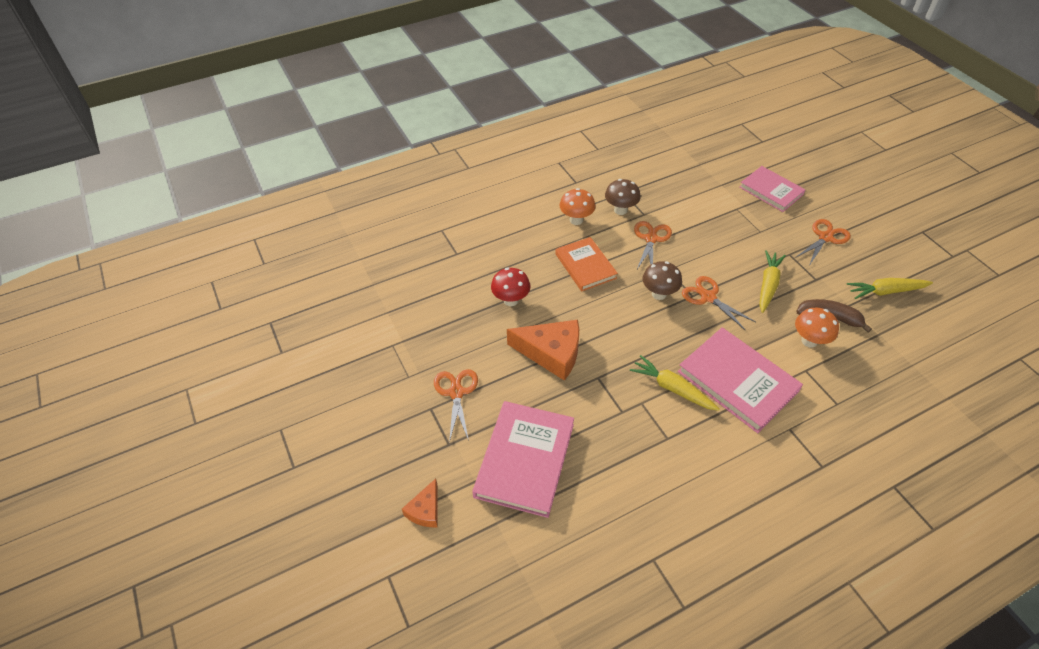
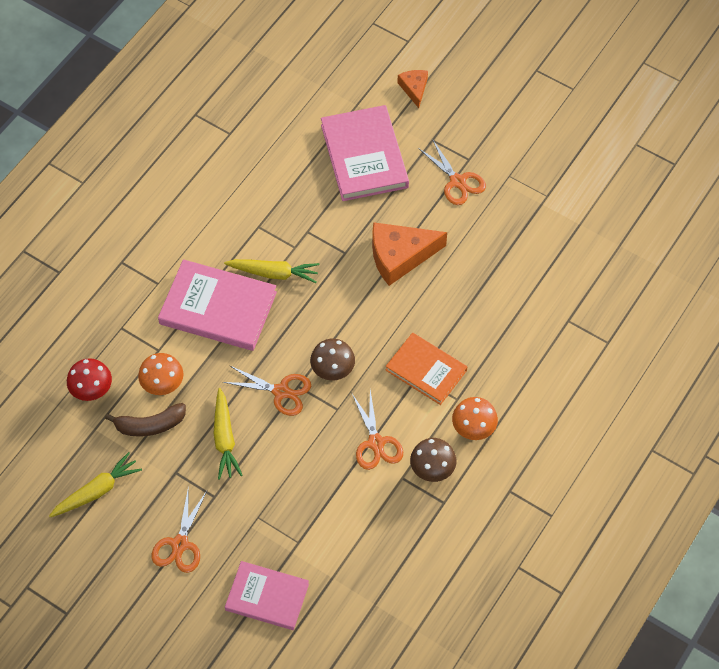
camera: 150 degrees right, 10 degrees up
red mushroom [491,268,531,306] -> red mushroom moved to [67,358,112,401]

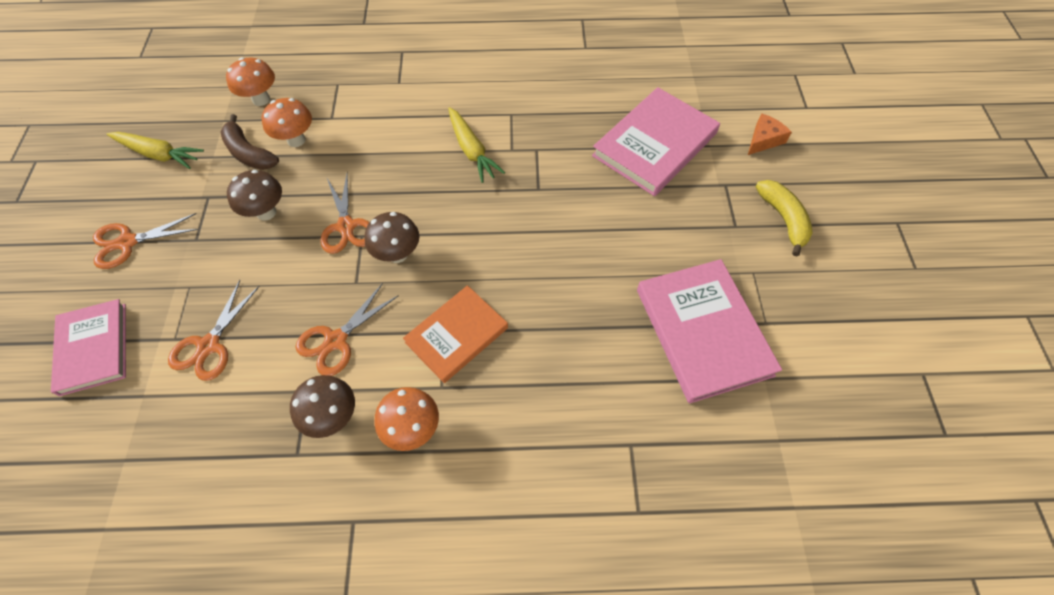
camera: 55 degrees right, 0 degrees up
red mushroom [67,358,112,401] -> orange mushroom [226,57,275,106]
pink book [158,259,277,351] -> pink book moved to [637,259,782,404]
yellow carrot [213,388,243,480] -> brown mushroom [227,170,282,221]
orange cheese [372,222,447,286] -> none
orange book [385,332,467,405] -> orange book turned 45 degrees clockwise [403,285,508,383]
orange scissors [418,139,486,205] -> orange scissors moved to [168,280,260,381]
none -> yellow banana [756,180,813,257]

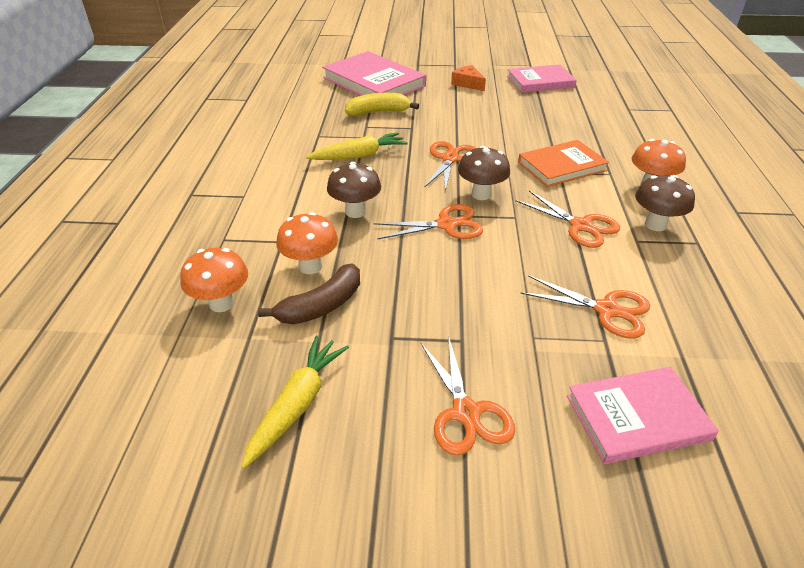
camera: 85 degrees left, 20 degrees down
brown mushroom [227,170,282,221] -> brown mushroom moved to [327,162,381,218]
orange book [403,285,508,383] -> orange book turned 75 degrees counterclockwise [518,140,609,187]
pink book [637,259,782,404] -> pink book [507,64,577,93], size x0.66
orange cheese [748,113,792,155] -> orange cheese moved to [451,65,486,91]
yellow banana [756,180,813,257] -> yellow banana moved to [345,93,419,116]
none -> orange scissors [424,141,476,192]

